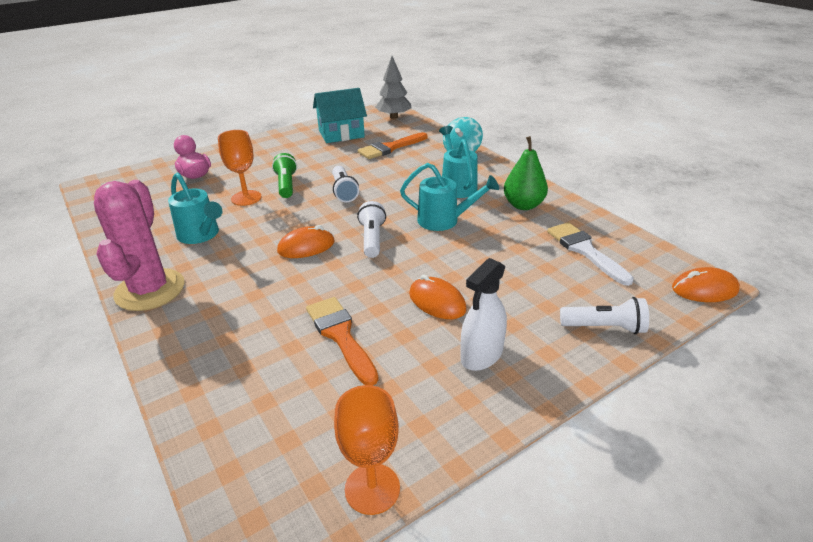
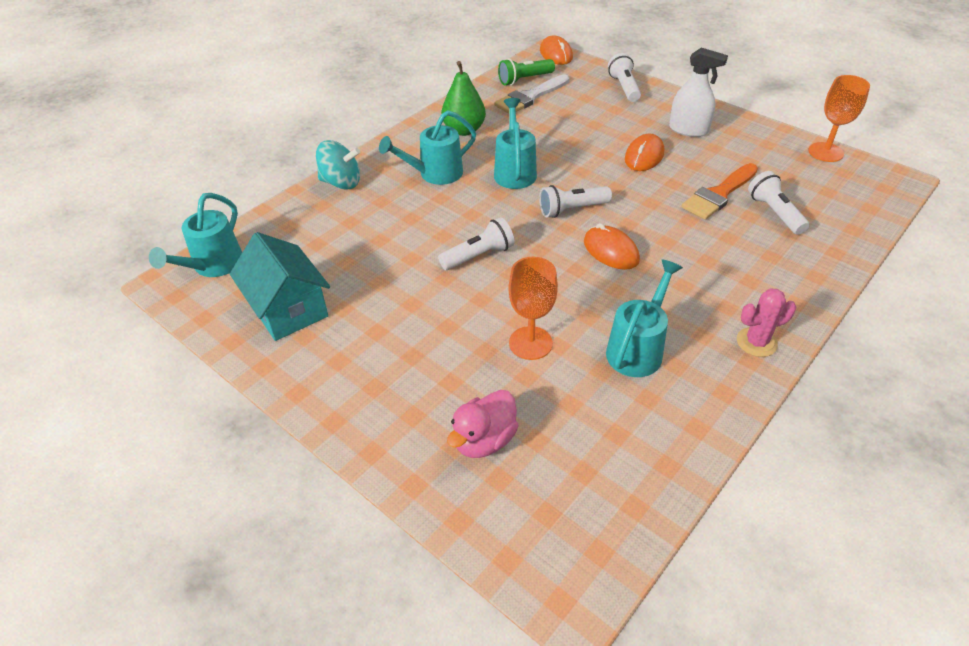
camera: 105 degrees left, 10 degrees up
pink cactus [94,180,185,311] -> pink cactus [737,288,796,357], size x0.51
green flashlight [272,153,297,198] -> green flashlight moved to [498,59,555,86]
orange brush [358,132,427,159] -> none
grey tree [375,56,412,119] -> turquoise watering can [149,193,242,277]
none -> white flashlight [748,171,810,235]

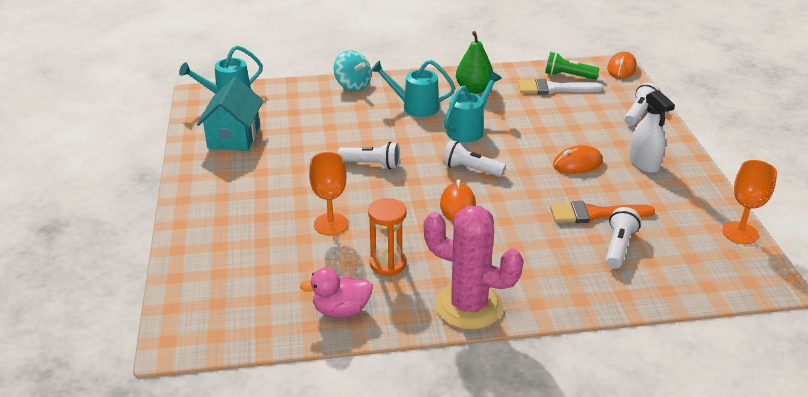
camera: 40 degrees right, 10 degrees down
pink duck [447,390,518,458] -> pink duck moved to [300,268,373,318]
turquoise watering can [606,259,683,377] -> orange hourglass [368,198,407,276]
pink cactus [737,288,796,357] -> pink cactus [424,205,523,330], size x1.97

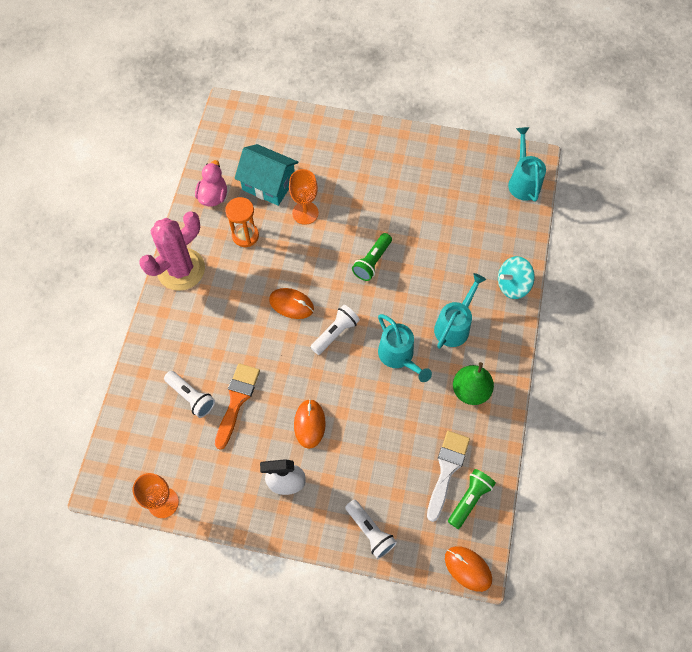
camera: 110 degrees right, 30 degrees up
turquoise house [197,77,263,151] -> turquoise house moved to [234,144,299,206]
white flashlight [338,142,400,169] -> green flashlight [352,233,392,281]

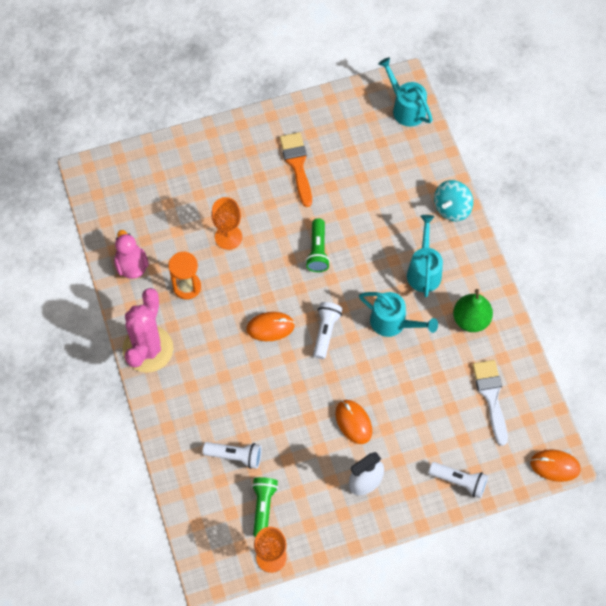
camera: 30 degrees left, 0 degrees up
orange brush [215,363,260,450] -> orange brush moved to [280,132,312,207]
turquoise house [234,144,299,206] -> none
green flashlight [448,469,496,529] -> green flashlight moved to [252,477,278,537]

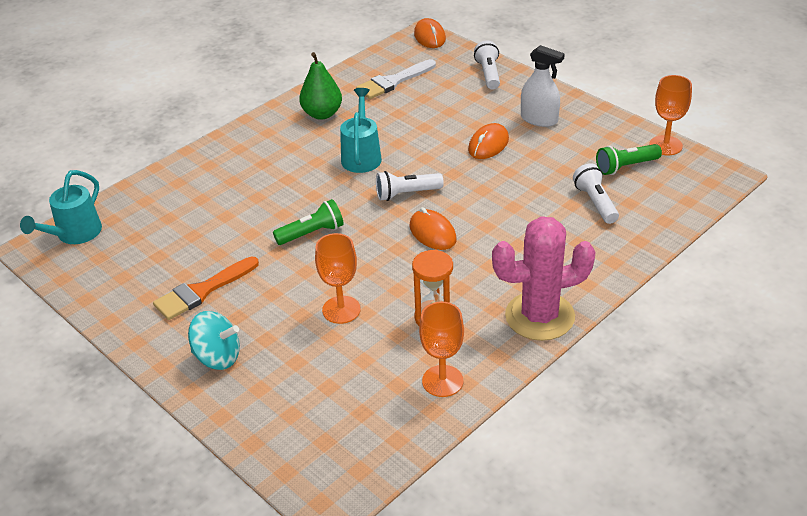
camera: 115 degrees left, 25 degrees down
pink duck [114,230,149,279] -> orange goblet [419,302,464,397]
turquoise watering can [407,215,443,297] -> none
turquoise spinning top [434,180,473,221] -> turquoise spinning top moved to [188,311,240,370]

